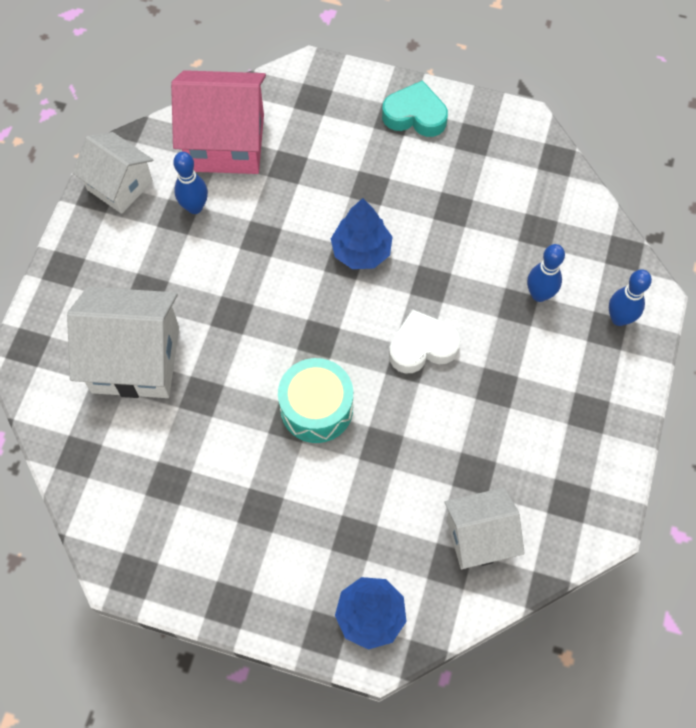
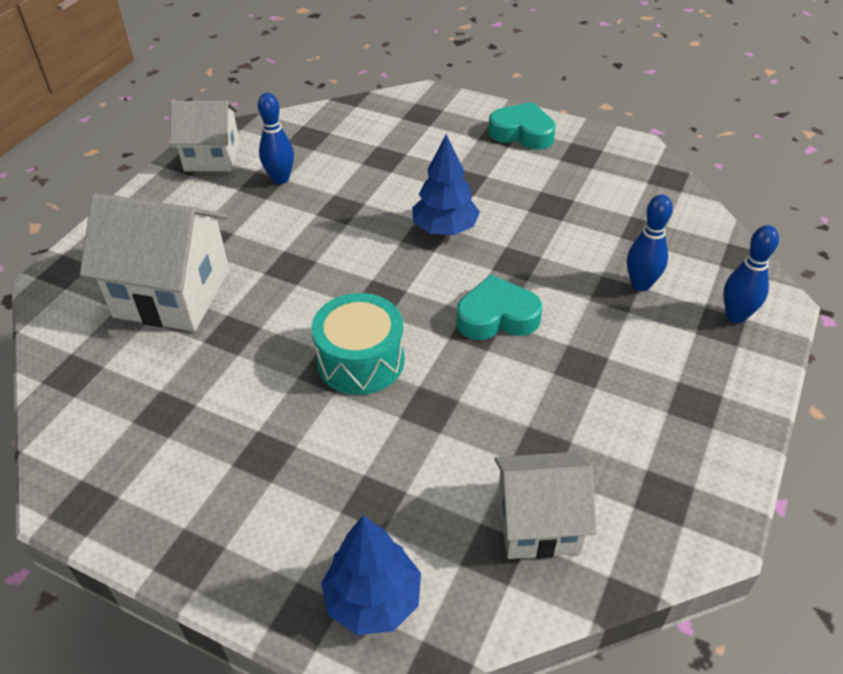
camera: 10 degrees right, 20 degrees down
white house [72,132,153,214] -> white house turned 45 degrees counterclockwise [170,101,240,171]
pink house [171,70,266,174] -> none
white heart [389,309,461,374] -> turquoise heart [456,275,542,340]

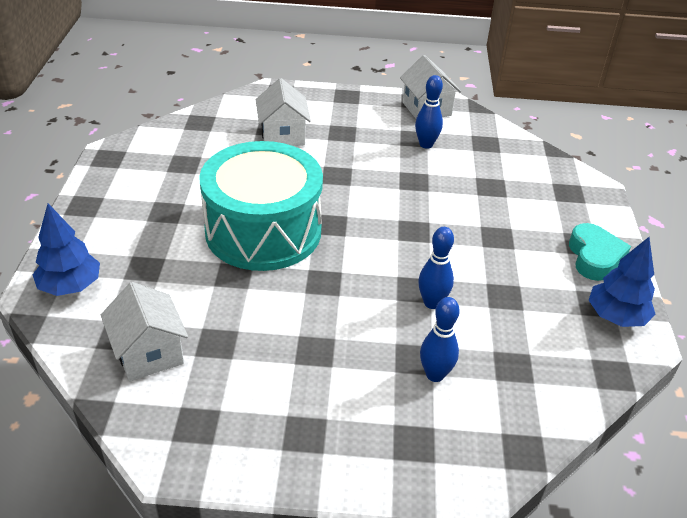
camera: 65 degrees right, 5 degrees down
white house [80,193,230,331] -> white house [256,78,311,146], size x0.65
turquoise drum [311,293,404,395] -> turquoise drum [199,141,323,271], size x1.77
blue tree [412,134,480,235] -> blue tree moved to [589,237,656,327]
turquoise heart [456,275,542,340] -> none
blue bowling pin [723,225,779,323] -> blue bowling pin moved to [418,227,454,309]

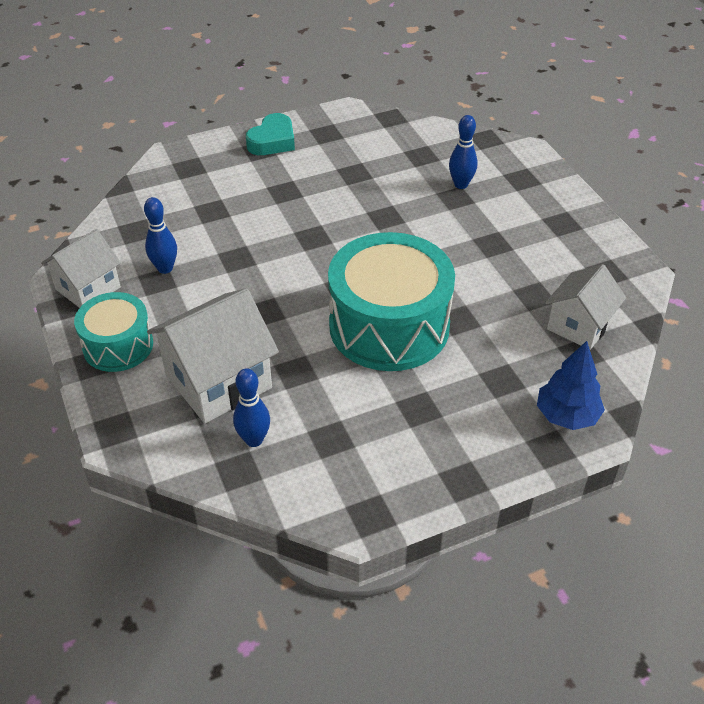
camera: 115 degrees left, 5 degrees up
white house [256,78,311,146] -> white house [147,288,279,423], size x1.55
blue bowling pin [418,227,454,309] -> blue bowling pin moved to [233,368,270,447]
turquoise heart [569,223,631,281] -> turquoise heart turned 150 degrees clockwise [246,113,295,155]
blue tree [589,237,656,327] -> none
none -> turquoise drum [74,292,153,372]

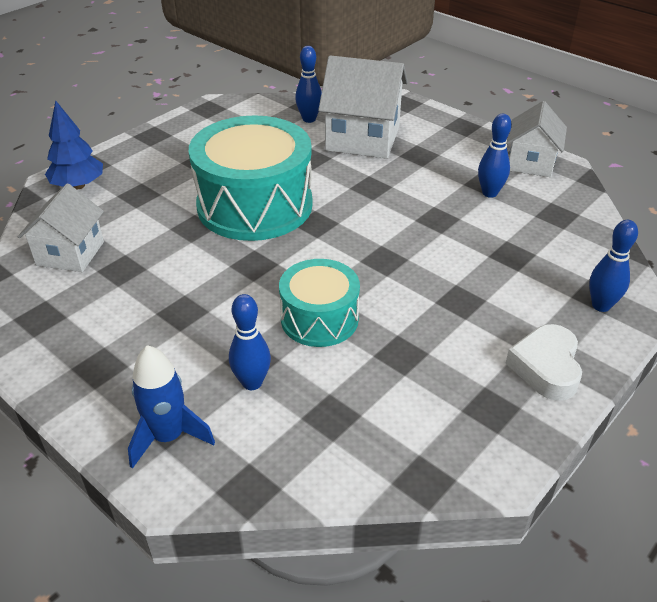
camera: 155 degrees right, 5 degrees down
turquoise drum [74,292,153,372] -> turquoise drum moved to [279,259,360,347]
white house [147,288,279,423] -> white house turned 75 degrees clockwise [318,55,408,159]
turquoise heart [246,113,295,155] -> white heart [505,324,582,401]
none -> blue rocket [128,345,215,469]
none -> blue bowling pin [589,220,638,312]

